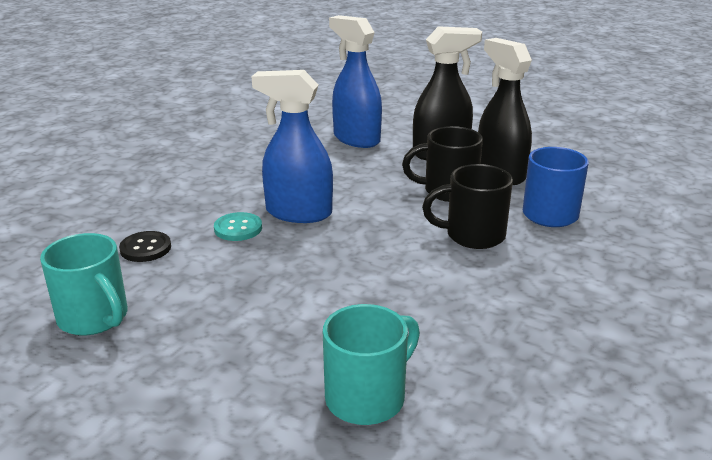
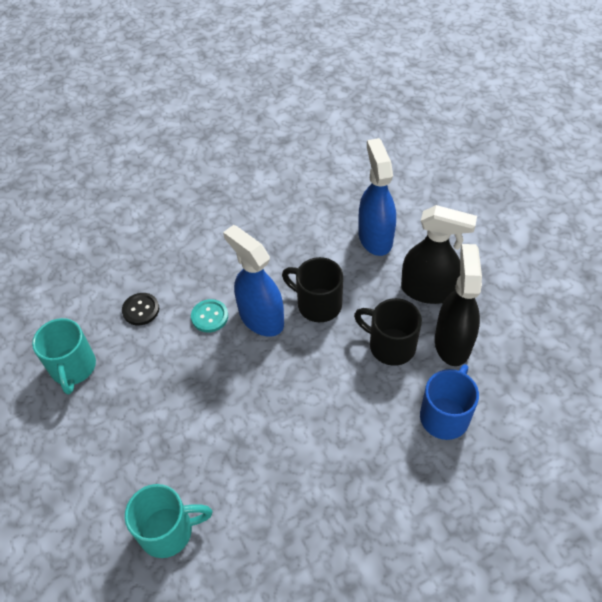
camera: 35 degrees right, 25 degrees up
black mug [422,164,513,249] -> black mug moved to [282,257,343,322]

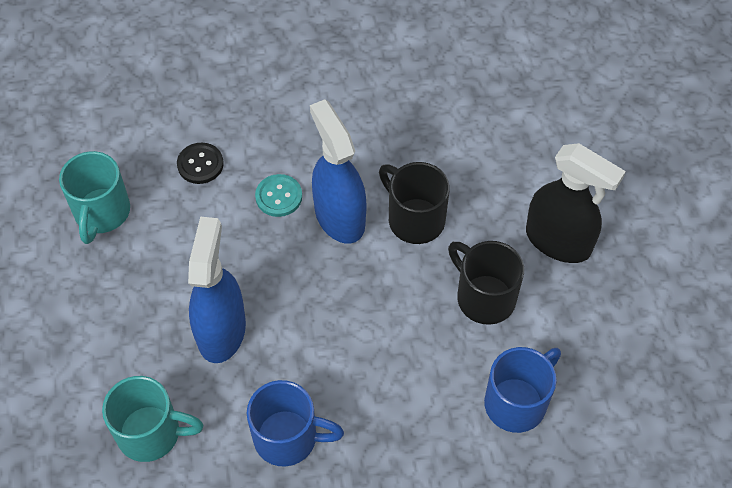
camera: 15 degrees right, 5 degrees up
blue spray bottle [358,138,396,256] -> blue spray bottle moved to [188,217,246,363]
black spray bottle [435,244,482,366] -> none
none -> blue mug [247,380,344,467]

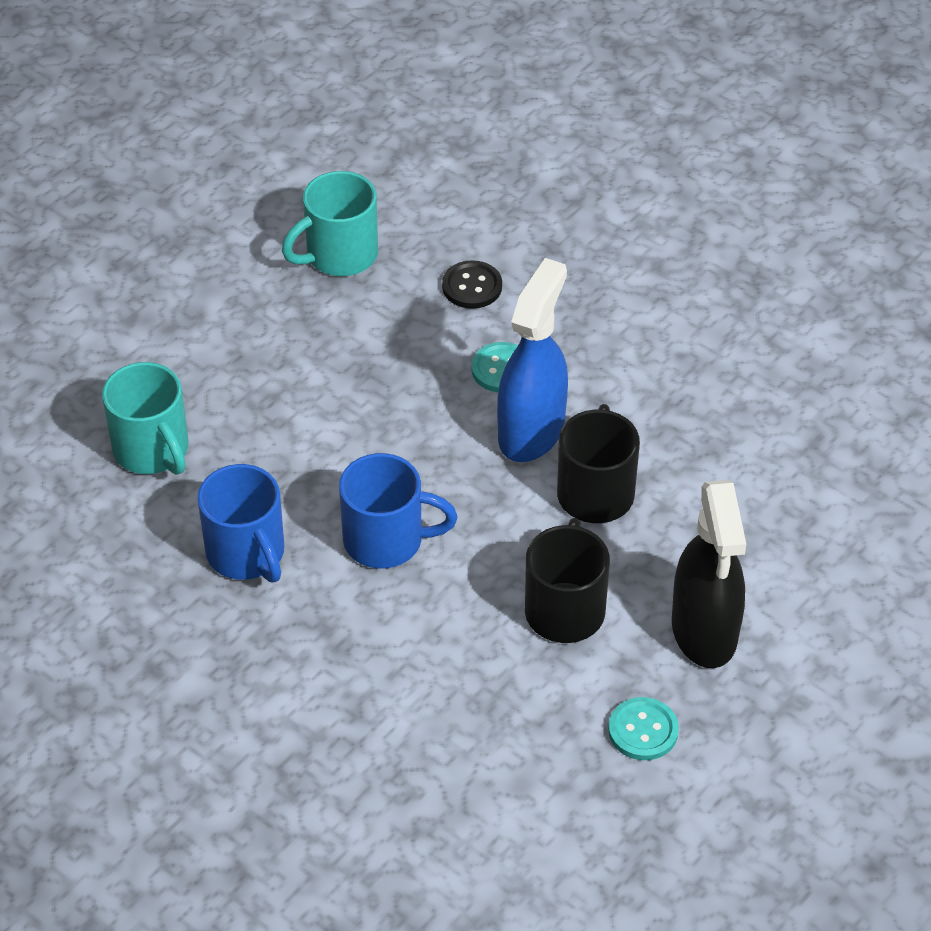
camera: 50 degrees right, 10 degrees down
blue spray bottle [188,217,246,363] -> none
blue mug [484,347,561,433] -> blue mug moved to [339,453,458,568]
none -> turquoise button [608,697,679,760]

